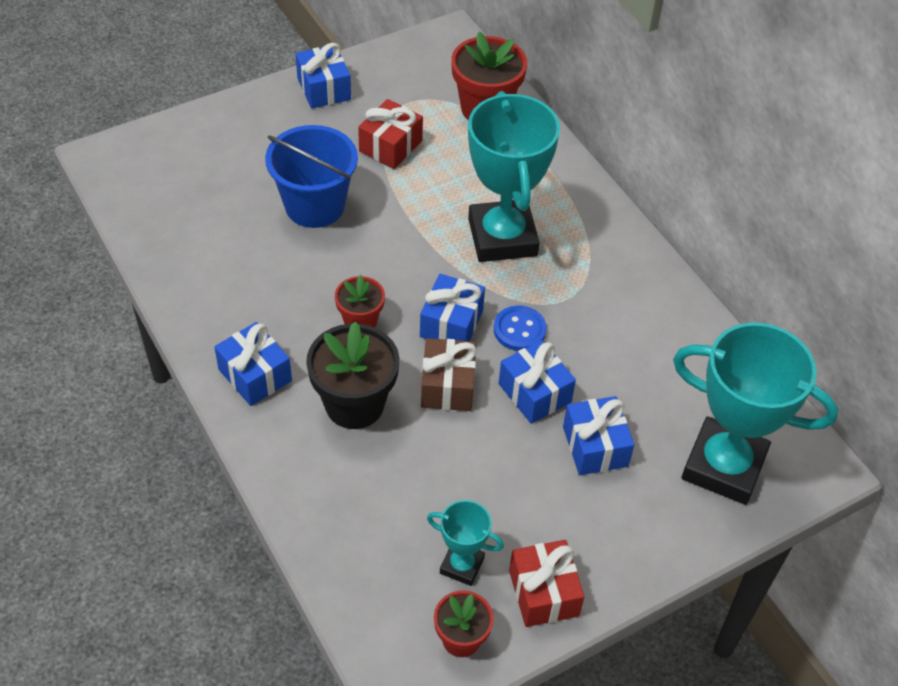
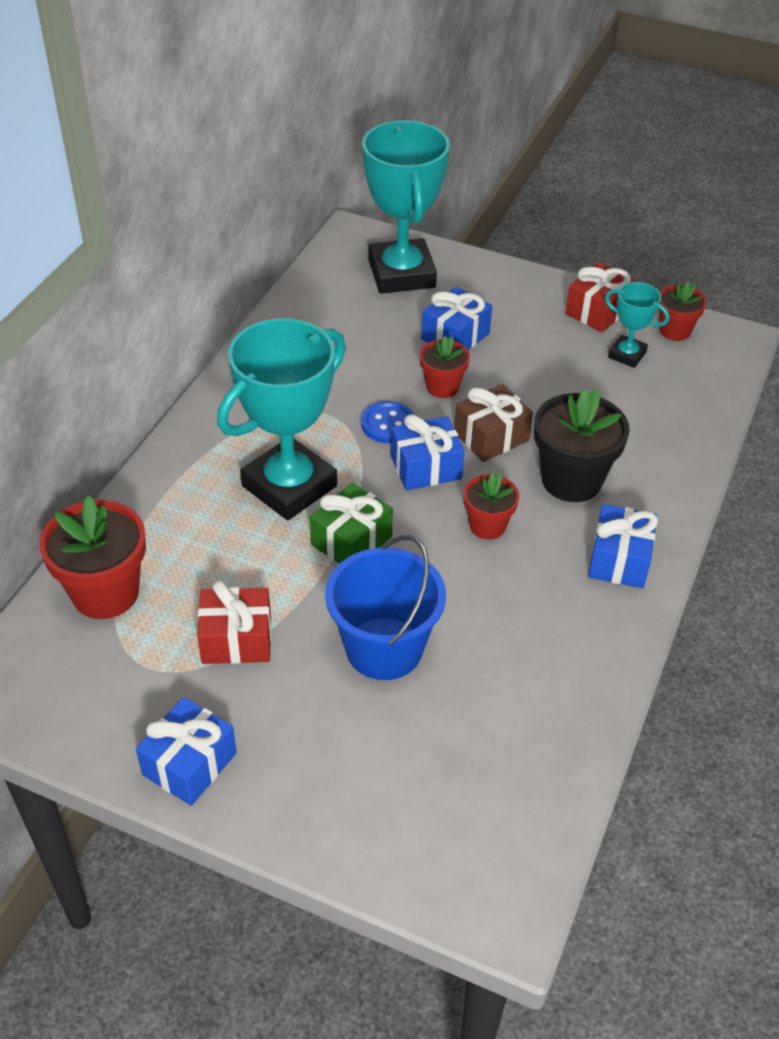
camera: 125 degrees left, 5 degrees down
turquoise trophy [427,500,504,586] -> turquoise trophy turned 45 degrees counterclockwise [605,282,670,368]
blue gift [498,340,576,424] -> red flower pot [420,336,470,398]
none -> green gift [310,482,393,564]

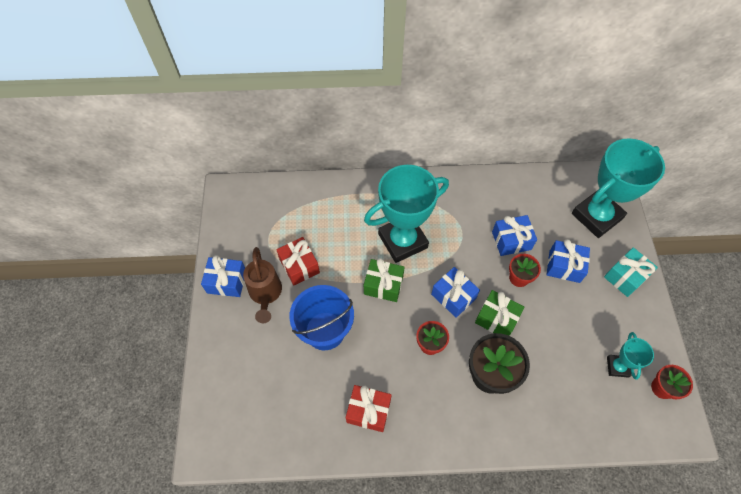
camera: 65 degrees right, 15 degrees up
red flower pot [39,495,146,619] -> none
turquoise trophy [217,318,346,520] -> turquoise trophy turned 45 degrees counterclockwise [364,165,449,263]
blue button [361,401,414,443] -> none
brown gift [454,384,533,462] -> green gift [475,290,524,336]
red gift [565,262,637,332] -> red gift moved to [346,385,391,432]
blue gift [588,504,658,588] -> blue gift moved to [492,215,537,256]
none -> brown watering can [243,247,282,323]
none -> turquoise gift [604,247,658,297]

